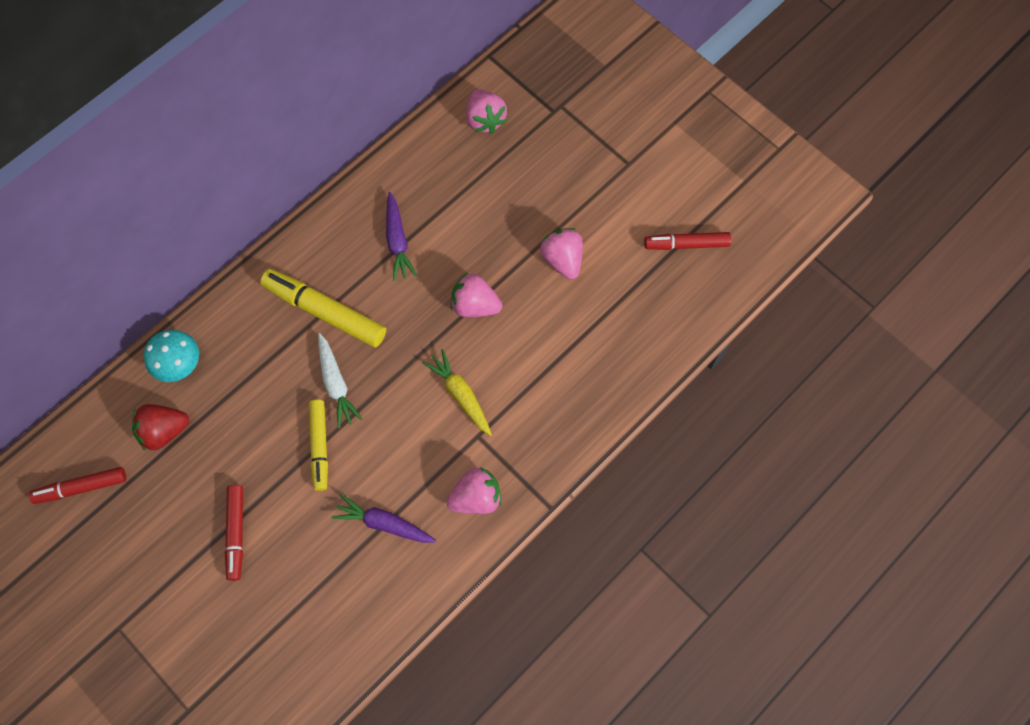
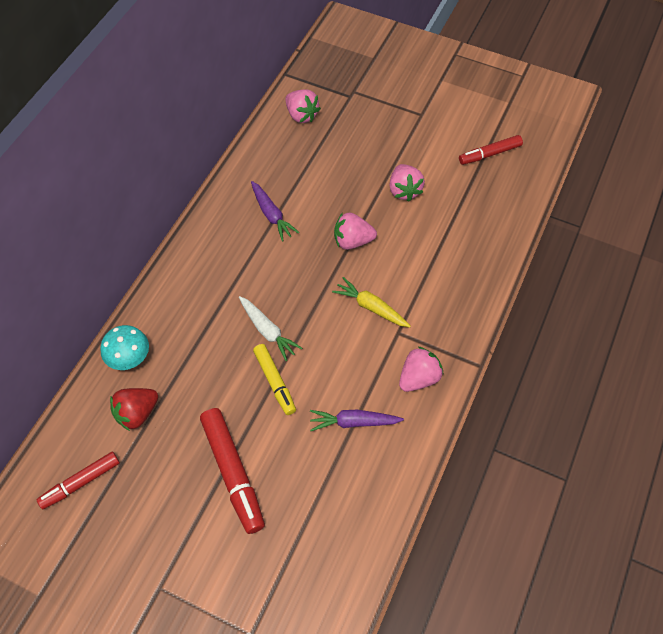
camera: 20 degrees left, 10 degrees down
red marker [225,485,243,581] -> red marker [200,408,265,534], size x1.56
yellow marker [260,269,386,348] -> none
pink strawberry [540,228,583,279] -> pink strawberry turned 150 degrees counterclockwise [389,164,425,202]

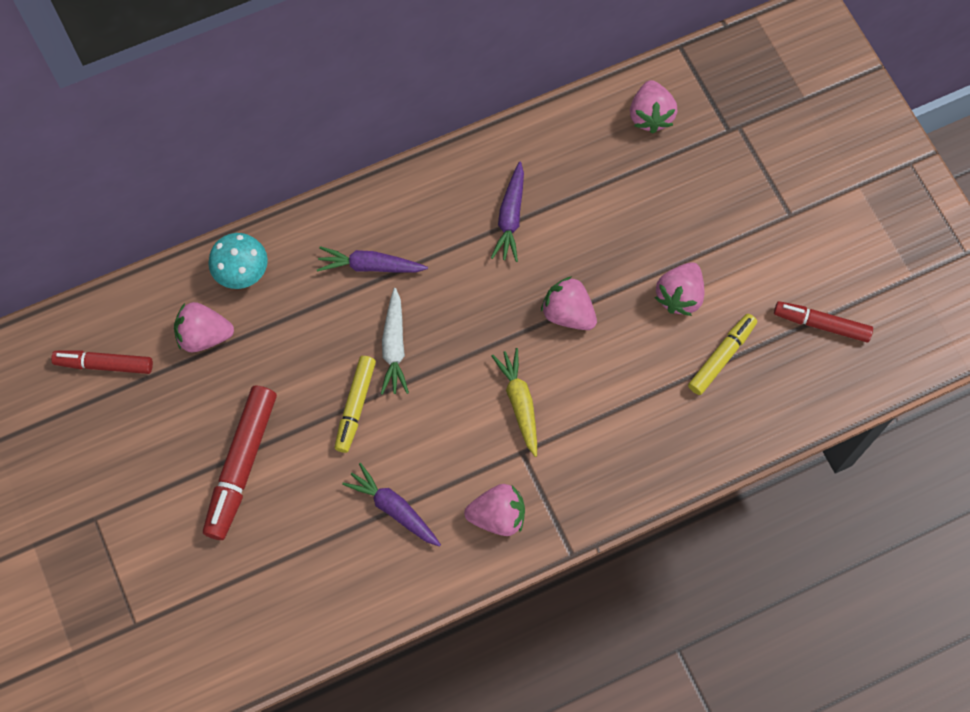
camera: 40 degrees right, 10 degrees up
red strawberry [110,388,158,431] -> pink strawberry [174,302,234,352]
none -> purple carrot [317,246,428,273]
none -> yellow marker [688,314,757,395]

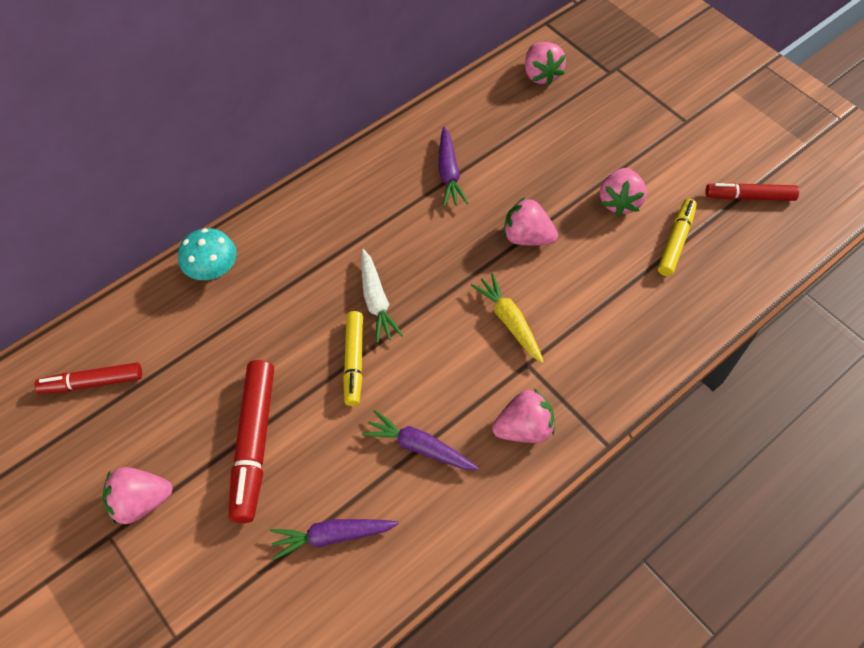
camera: 15 degrees left, 10 degrees down
pink strawberry [174,302,234,352] -> pink strawberry moved to [102,467,173,524]
purple carrot [317,246,428,273] -> purple carrot moved to [270,519,399,560]

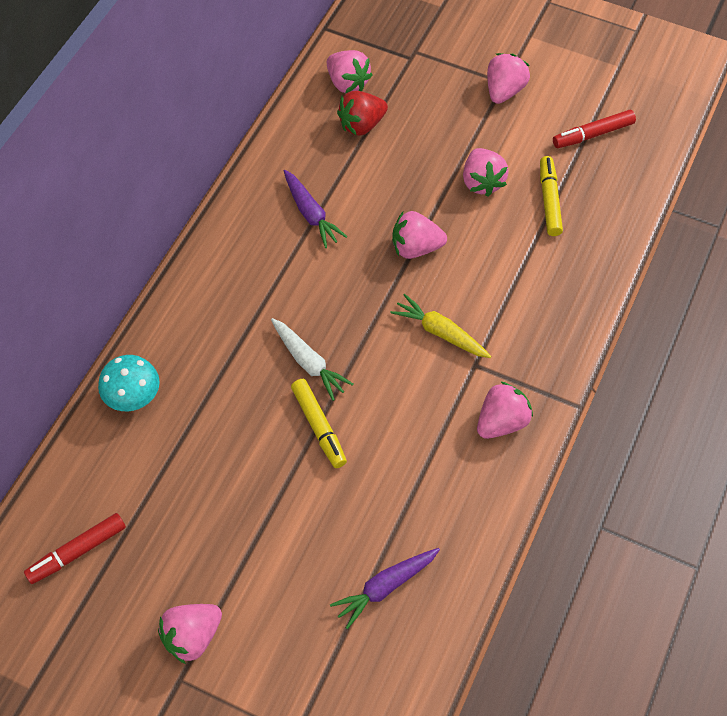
camera: 25 degrees left, 0 degrees up
red marker [229,360,274,523] -> none
purple carrot [362,410,479,470] -> none
none -> red strawberry [337,91,388,136]
none -> pink strawberry [487,53,530,104]

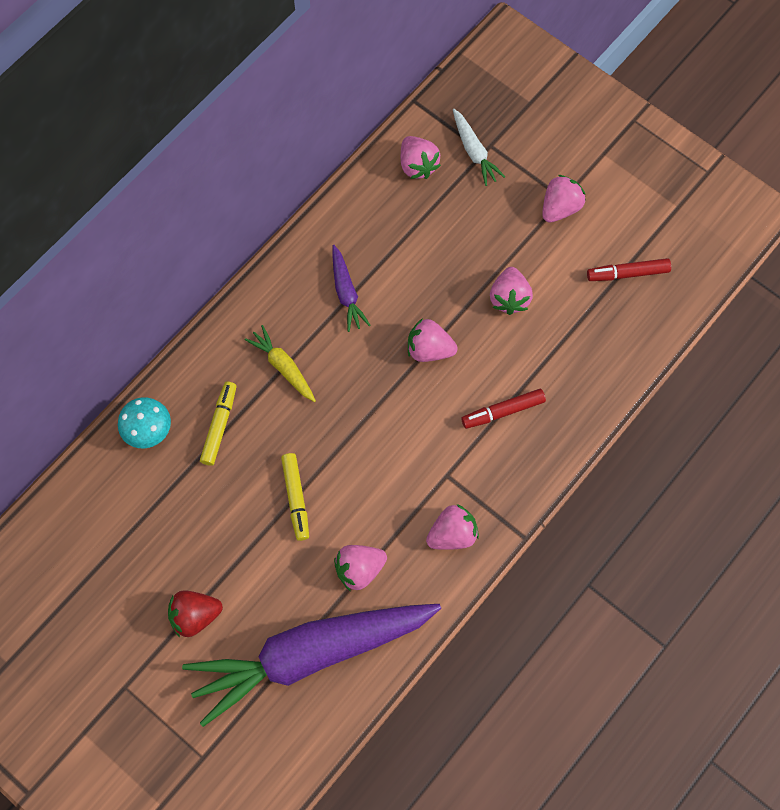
camera: 15 degrees right, 10 degrees up
red marker [24,513,126,584] -> red marker moved to [461,389,546,429]
pink strawberry [158,604,222,664] -> pink strawberry moved to [334,545,387,591]
white carrot [271,318,354,401] -> white carrot moved to [453,109,505,186]
purple carrot [330,548,440,629] -> purple carrot [182,604,441,727], size x2.47
red strawberry [337,91,388,136] -> red strawberry moved to [168,591,223,637]
yellow carrot [391,294,491,358] -> yellow carrot moved to [245,325,316,402]
yellow marker [540,156,563,236] -> yellow marker moved to [200,382,237,466]

